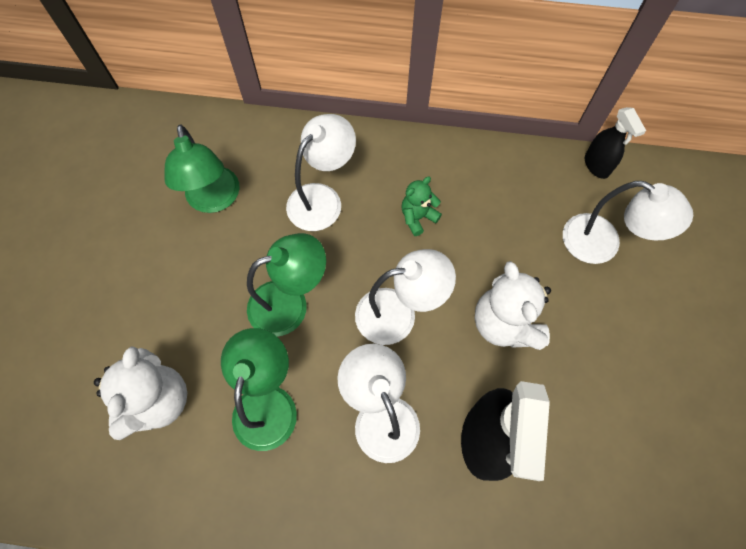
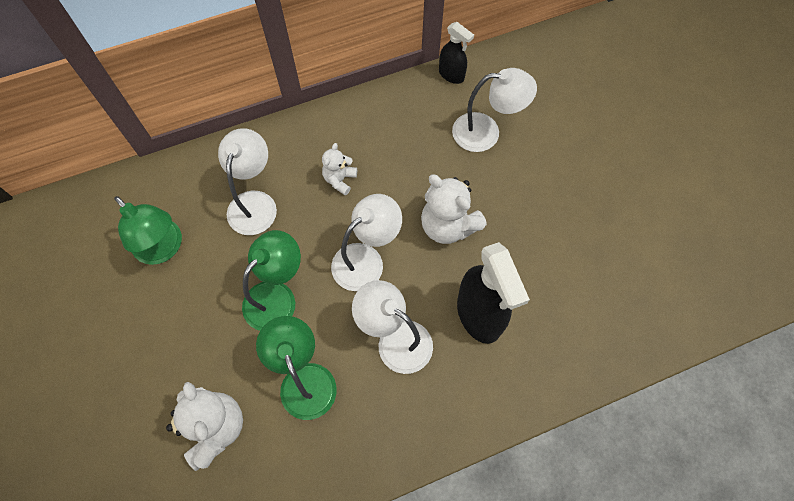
camera: 30 degrees left, 0 degrees up
green teddy bear [401,177,442,236] -> white teddy bear [322,143,357,196]

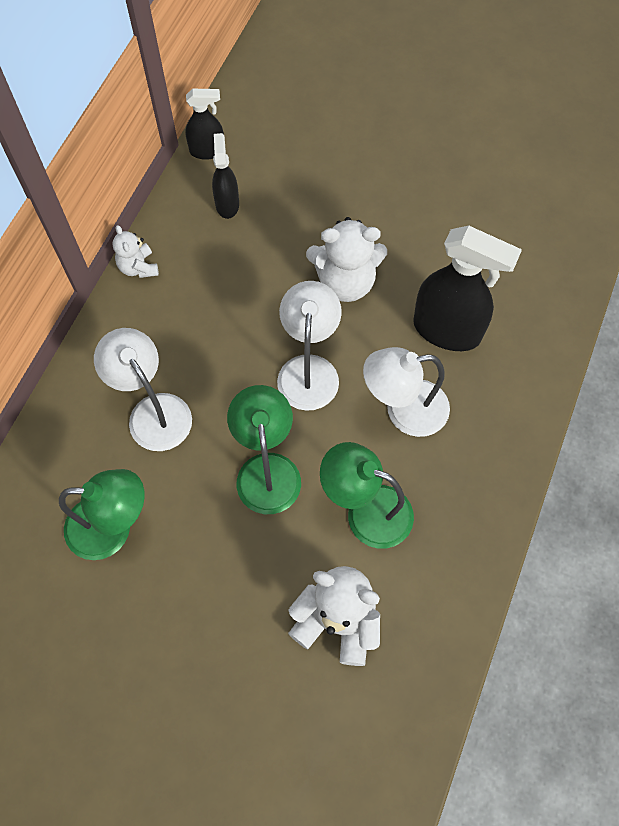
camera: 45 degrees left, 0 degrees up
white teddy bear [322,143,357,196] -> white teddy bear moved to [112,225,159,278]
white lamp [452,68,537,152] -> none
none -> black spray bottle [212,133,239,219]

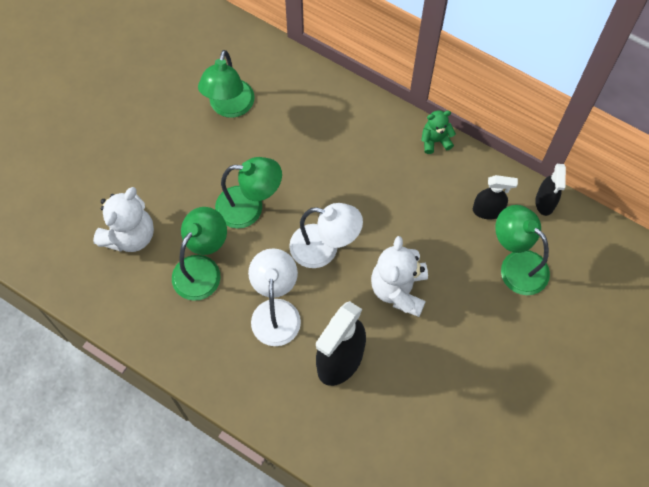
camera: 100 degrees right, 0 degrees up
white lamp [94,328,192,451] -> none
white teddy bear [112,225,159,278] -> green teddy bear [421,110,456,154]
none -> green lamp [495,205,550,295]

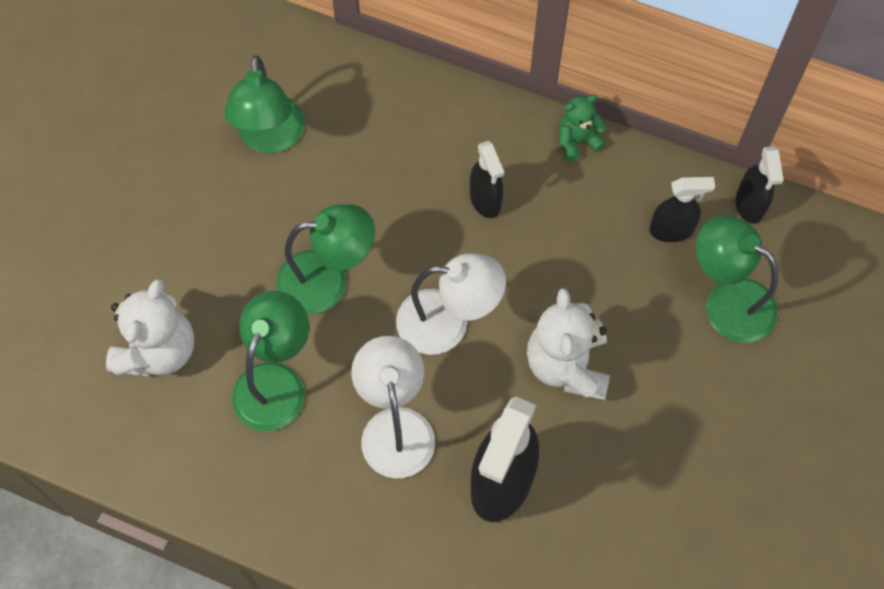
camera: 10 degrees left, 0 degrees up
none -> black spray bottle [470,141,504,218]

